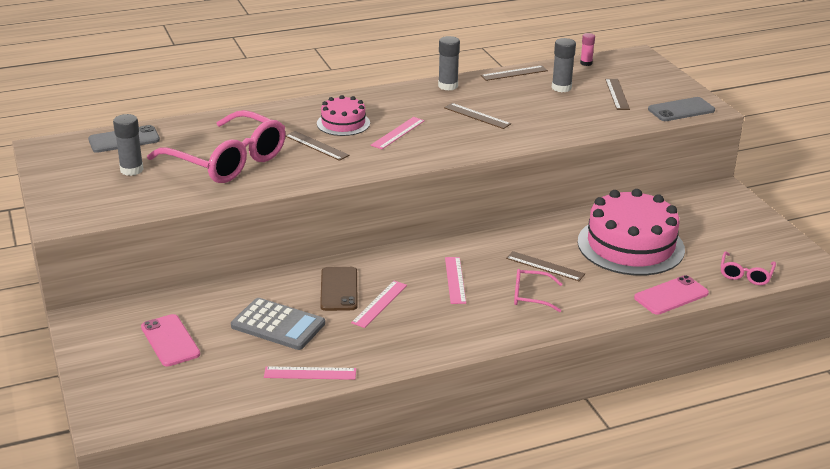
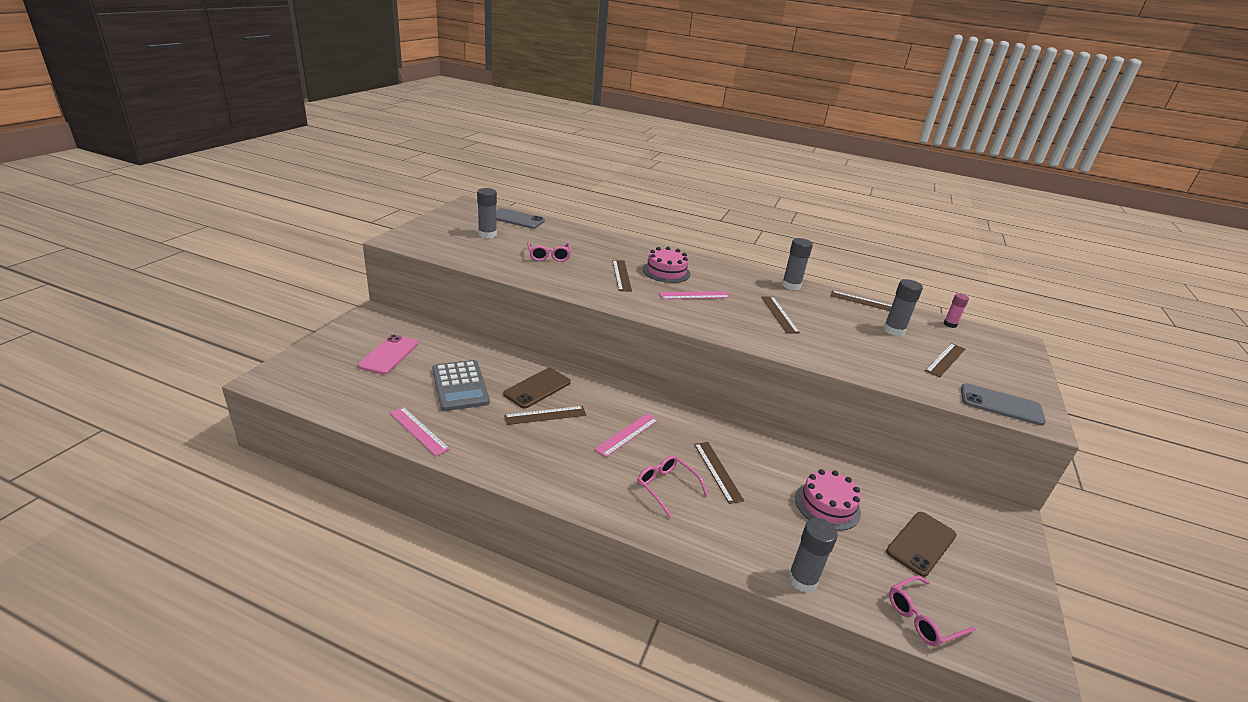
camera: 40 degrees right, 0 degrees up
pink glasses [147,110,286,183] -> pink glasses [527,242,571,262], size x0.45
pink ruler [351,281,407,328] -> brown ruler [504,406,586,425]
pink cake [578,189,685,276] -> pink cake [795,469,861,531], size x0.53
pink phone [634,275,709,315] -> grey glue stick [788,518,838,593]
none -> brown phone [886,512,957,577]

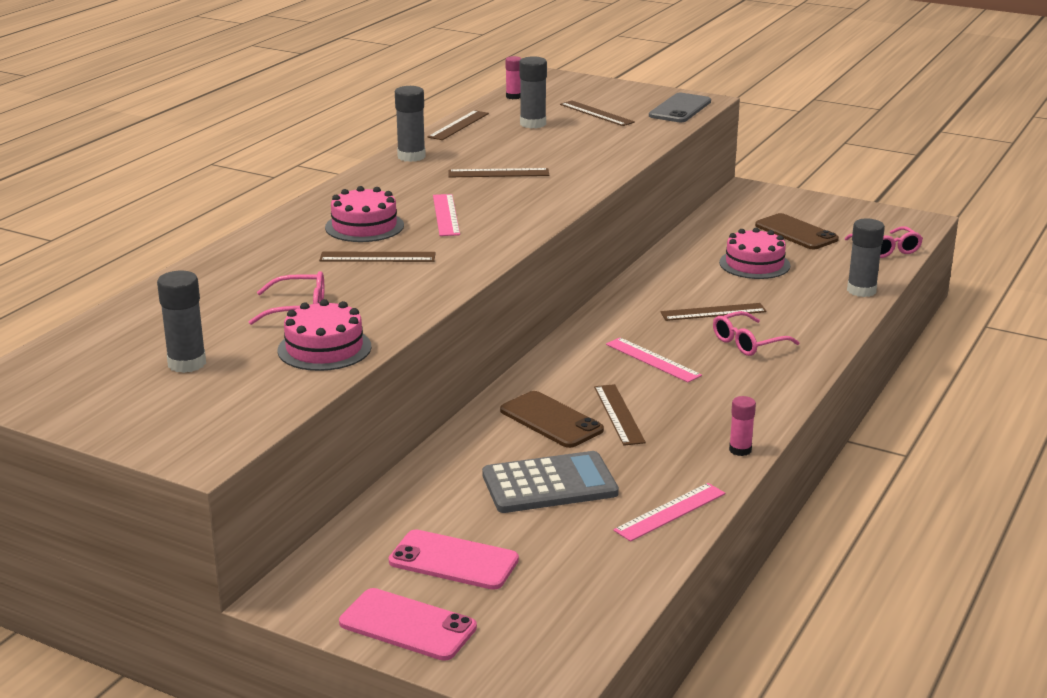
camera: 80 degrees left, 5 degrees down
grey phone [496,208,545,229] -> none
none -> pink cake [278,299,371,371]
none -> pink phone [339,588,477,661]
none -> pink glue stick [729,396,756,456]

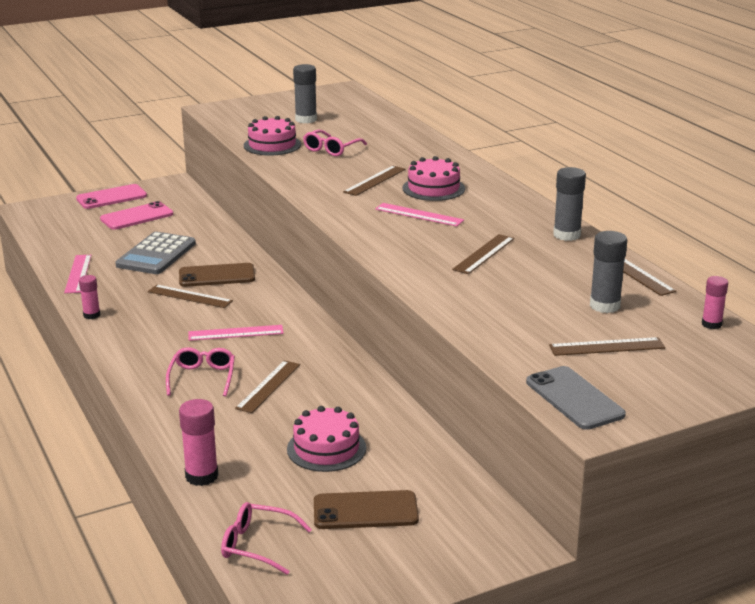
camera: 125 degrees right, 0 degrees up
grey glue stick [847,219,885,297] -> pink glue stick [179,399,218,486]

